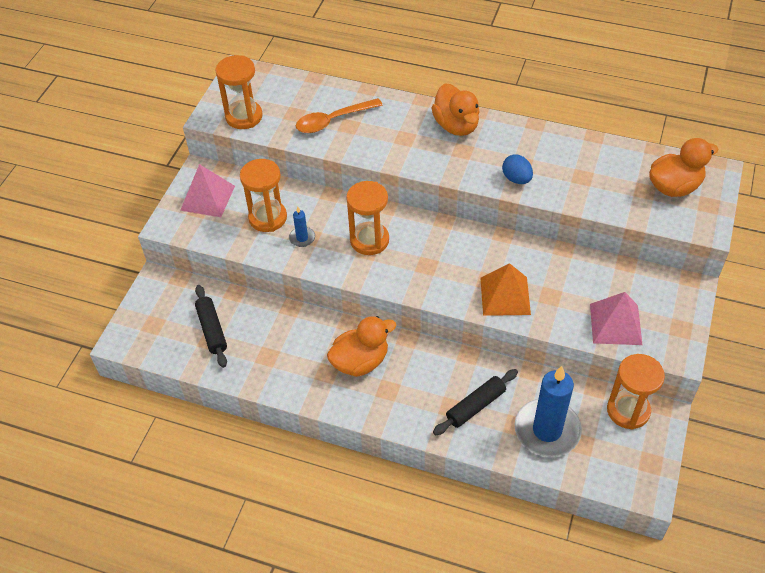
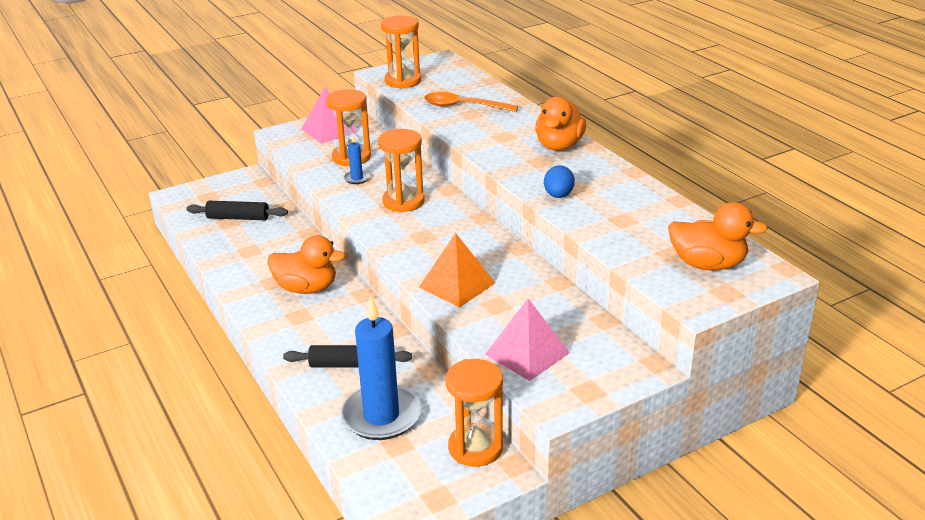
camera: 40 degrees right, 20 degrees down
black rolling pin [195,285,227,368] -> black rolling pin turned 75 degrees clockwise [186,201,288,220]

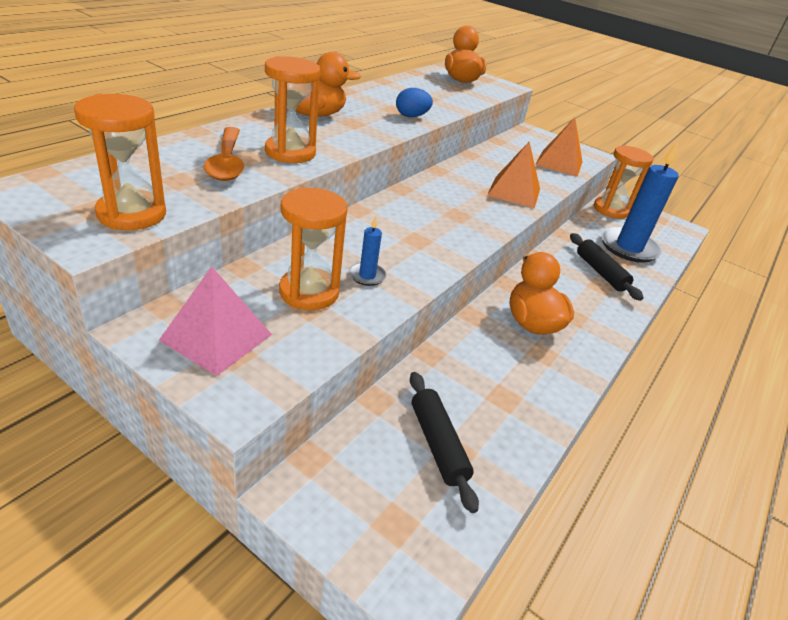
camera: 120 degrees left, 5 degrees up
orange hourglass [378,129,425,212] -> orange hourglass moved to [265,56,320,163]
pink pyramid [485,298,570,381] -> orange pyramid [535,117,582,177]

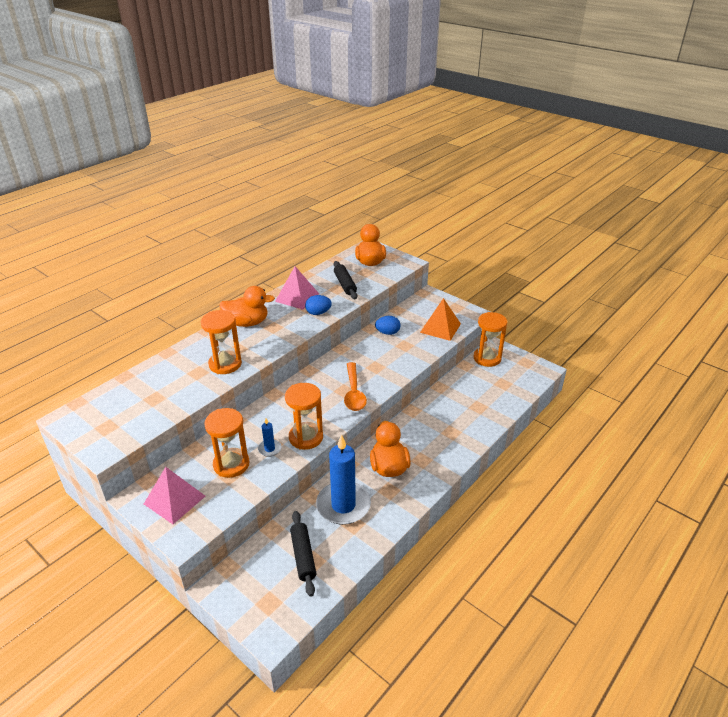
camera: 10 degrees right, 0 degrees up
orange hourglass [74,94,166,230] -> orange hourglass moved to [285,383,323,450]
orange spoon [204,127,244,181] -> orange spoon moved to [344,362,367,411]
orange pyramid [487,142,540,209] -> none
black rolling pin [570,233,643,301] -> black rolling pin moved to [334,261,358,299]
blue candle [601,142,679,263] -> blue candle moved to [316,434,371,525]
none -> pink pyramid [275,266,319,310]
none -> blue egg [375,316,400,335]

